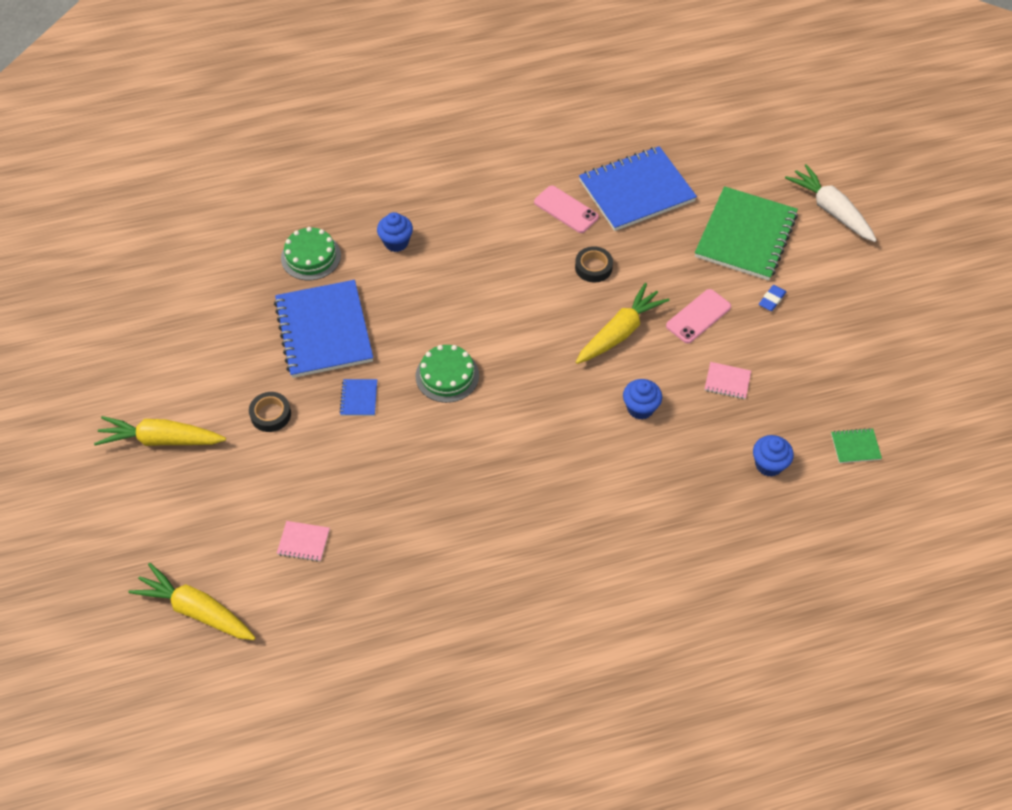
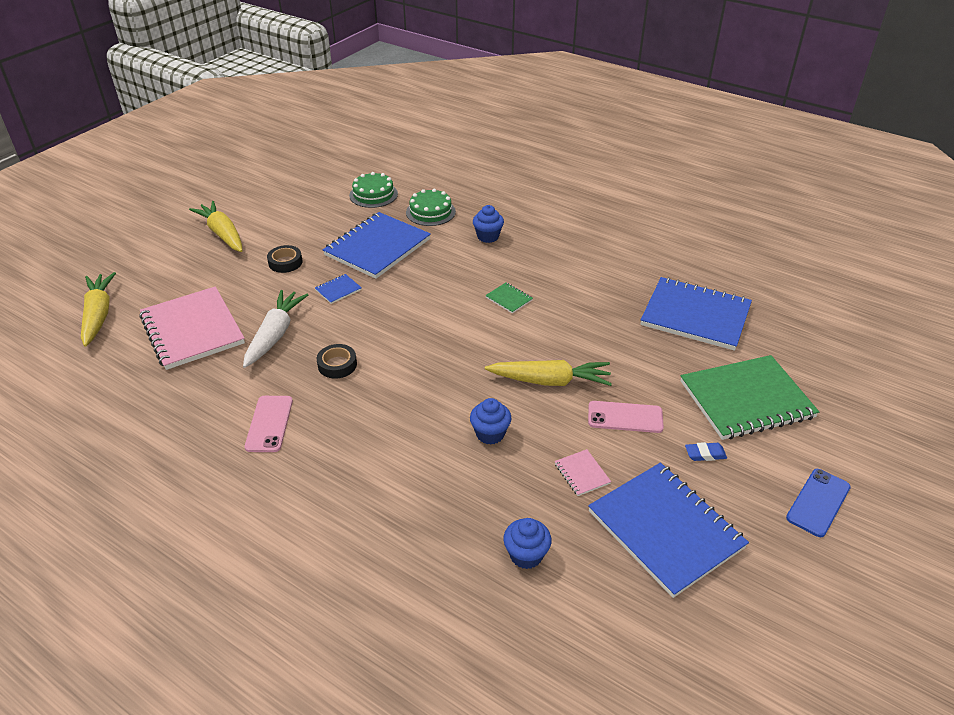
camera: 50 degrees right, 15 degrees down
pink notebook [277,521,330,562] -> pink notebook [139,286,245,370], size x2.47
green cake [416,345,479,403] -> green cake moved to [349,172,398,208]
pink phone [534,186,599,233] -> pink phone moved to [245,396,293,452]
black tape [575,246,613,283] -> black tape moved to [317,344,357,379]
white carrot [785,164,877,242] -> white carrot moved to [243,290,308,368]
green notebook [831,428,882,463] -> green notebook moved to [485,283,533,314]
none -> blue notebook [588,463,749,598]
none -> blue phone [786,469,851,537]

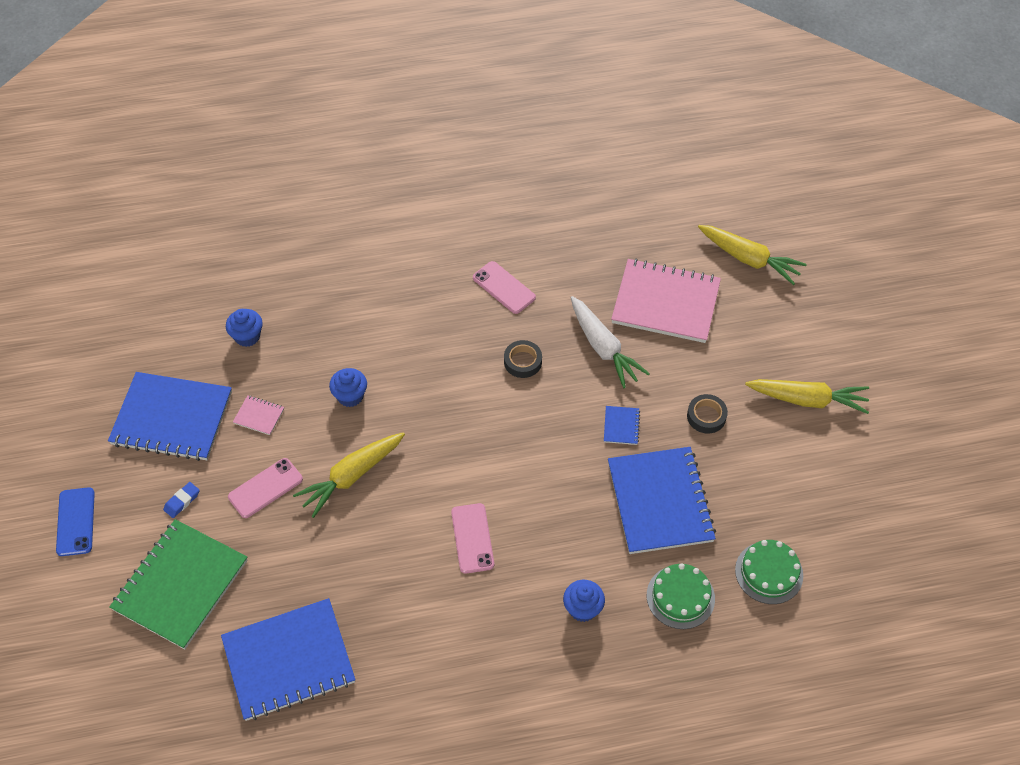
camera: 135 degrees right, 15 degrees up
green notebook [485,283,533,314] -> pink phone [451,503,494,573]

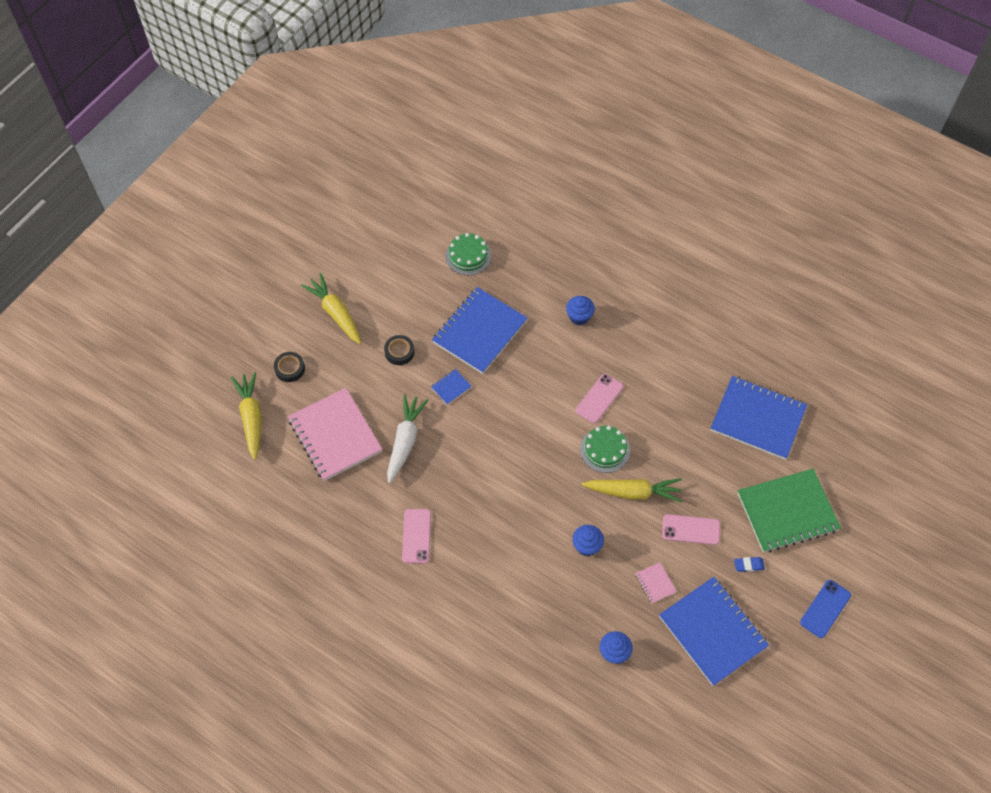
camera: 135 degrees left, 5 degrees up
black tape [504,340,542,378] -> black tape moved to [274,352,305,382]
green cake [647,563,715,629] -> green cake moved to [580,426,630,473]

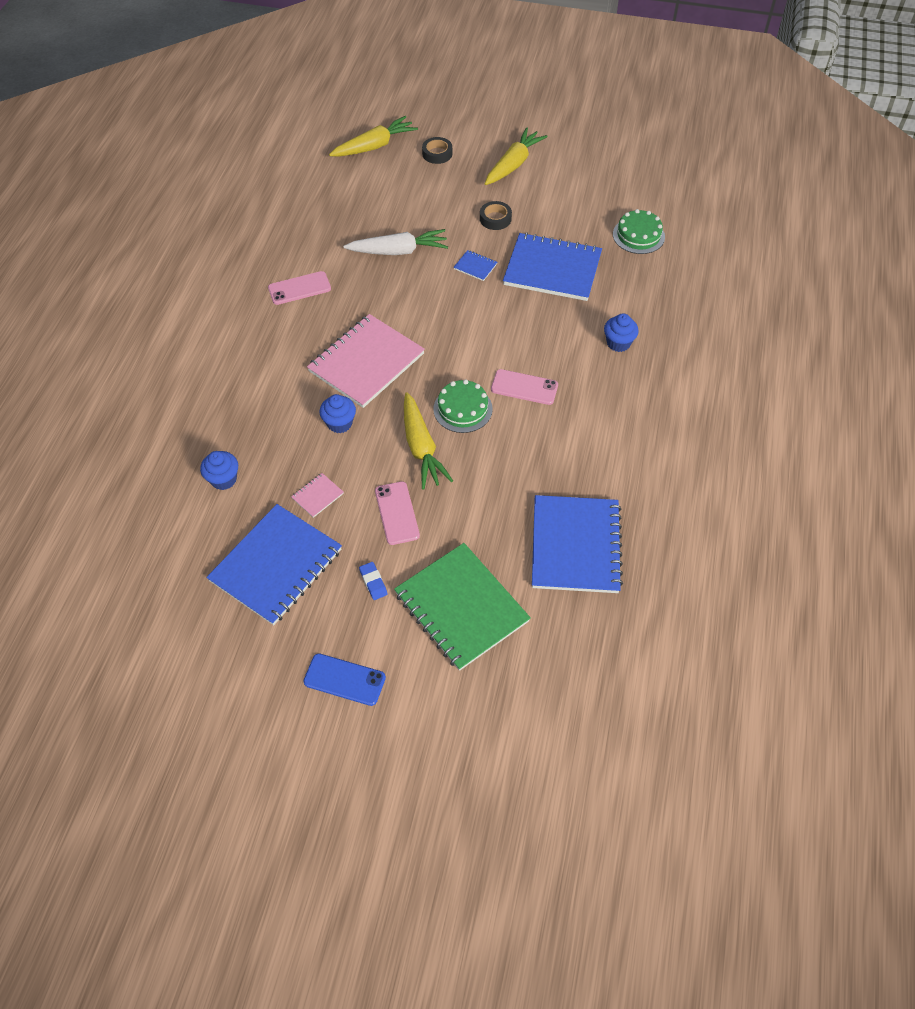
camera: 70 degrees right, 5 degrees down
pink notebook [288,388,382,481] -> pink notebook moved to [307,314,425,408]

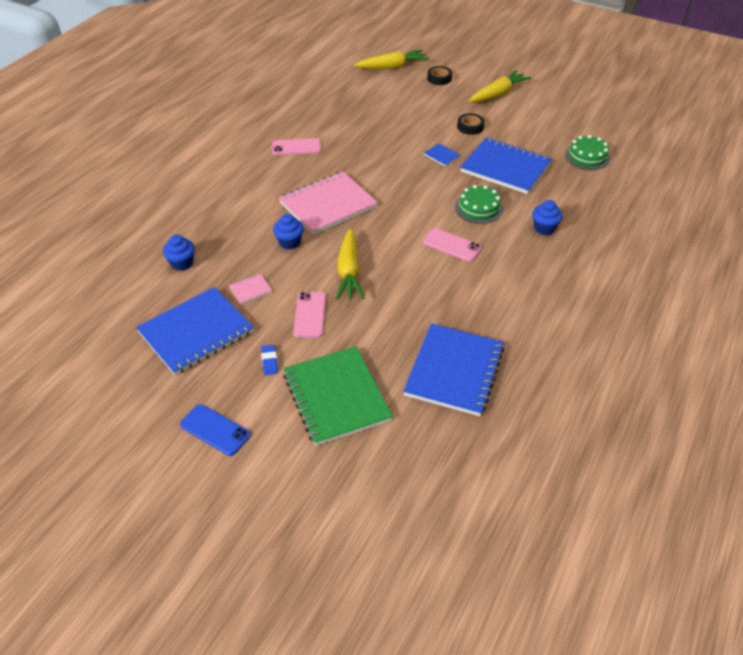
camera: 15 degrees right, 10 degrees down
white carrot [344,229,448,255] -> none
green cake [433,379,493,433] -> green cake moved to [455,185,503,224]

